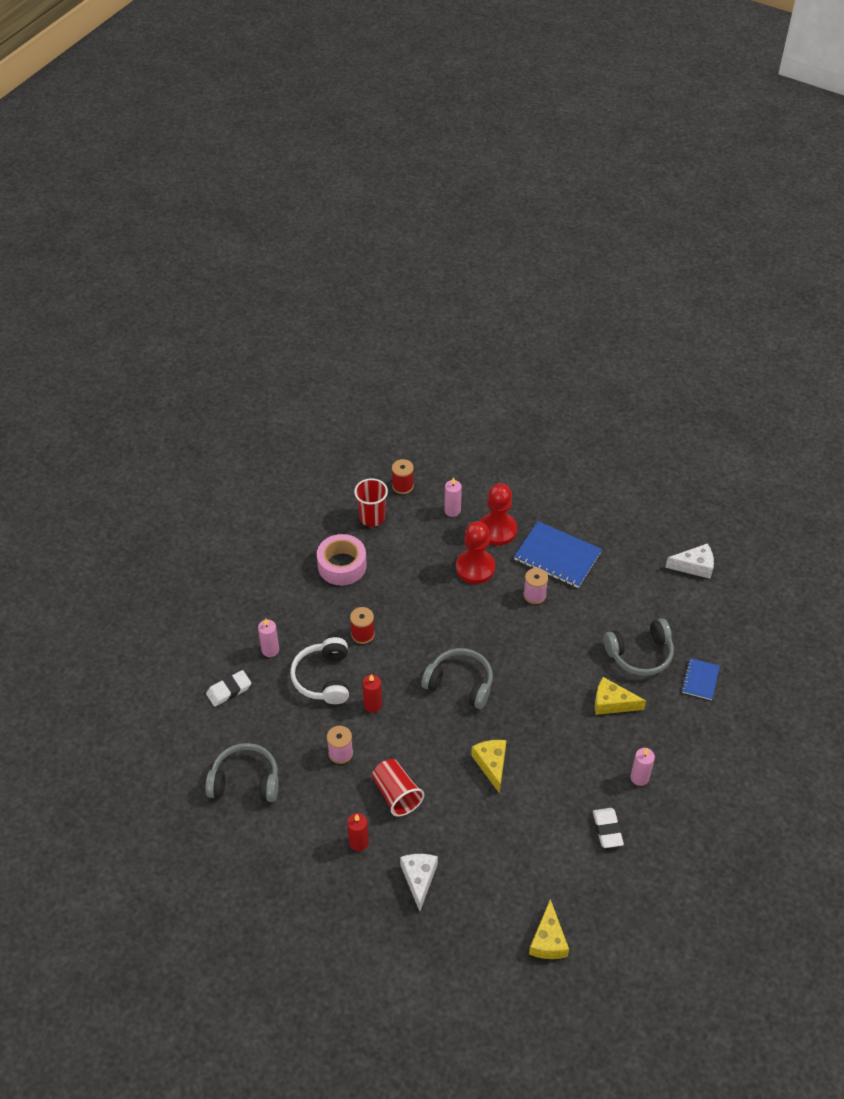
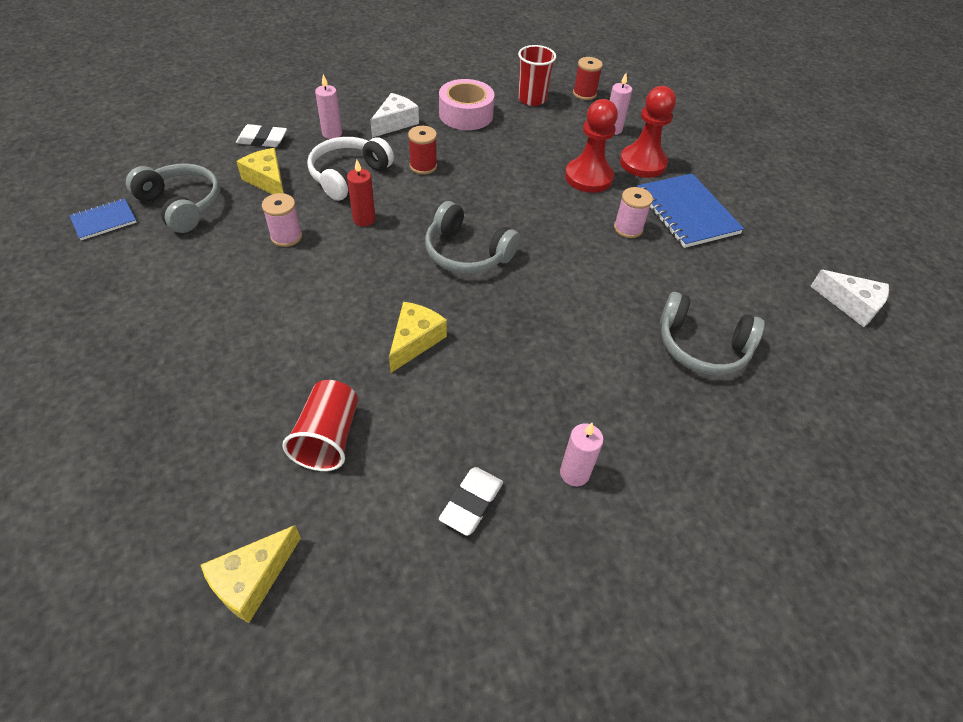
camera: 35 degrees right, 0 degrees up
red candle [347,813,369,851] -> none
red cup [372,759,424,817] -> red cup moved to [282,380,358,471]
white cheese [400,854,438,911] -> white cheese moved to [370,93,419,138]
grey headphones [421,648,493,709] -> grey headphones turned 150 degrees clockwise [425,201,520,274]
yellow cheese [595,677,646,715] -> yellow cheese moved to [236,148,284,194]
blue notebook [682,658,720,700] -> blue notebook moved to [69,198,137,240]

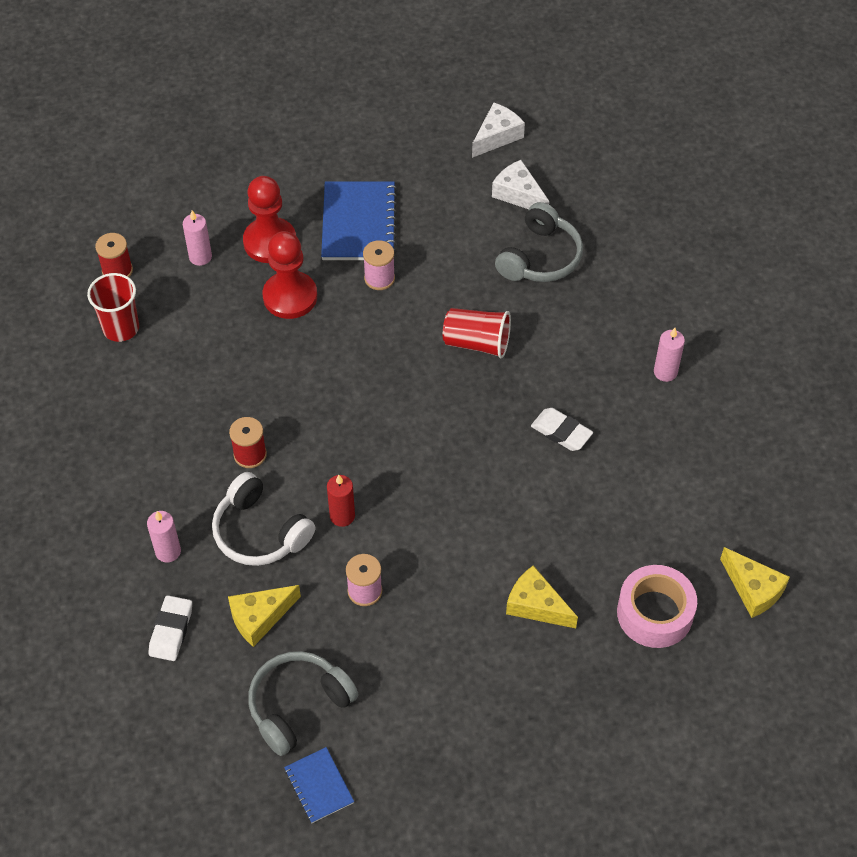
camera: 80 degrees left, 5 degrees up
red cup [282,380,358,471] -> red cup moved to [443,308,511,358]
white cheese [370,93,419,138] -> white cheese moved to [492,160,549,209]
yellow cheese [389,302,447,373] -> yellow cheese moved to [506,565,578,629]
grey headphones [425,201,520,274] -> none
pink tape [439,79,495,130] -> pink tape moved to [617,565,697,648]
white eraser [439,467,503,536] -> white eraser moved to [531,408,593,451]
blue notebook [637,173,744,248] -> blue notebook turned 75 degrees counterclockwise [321,181,397,260]

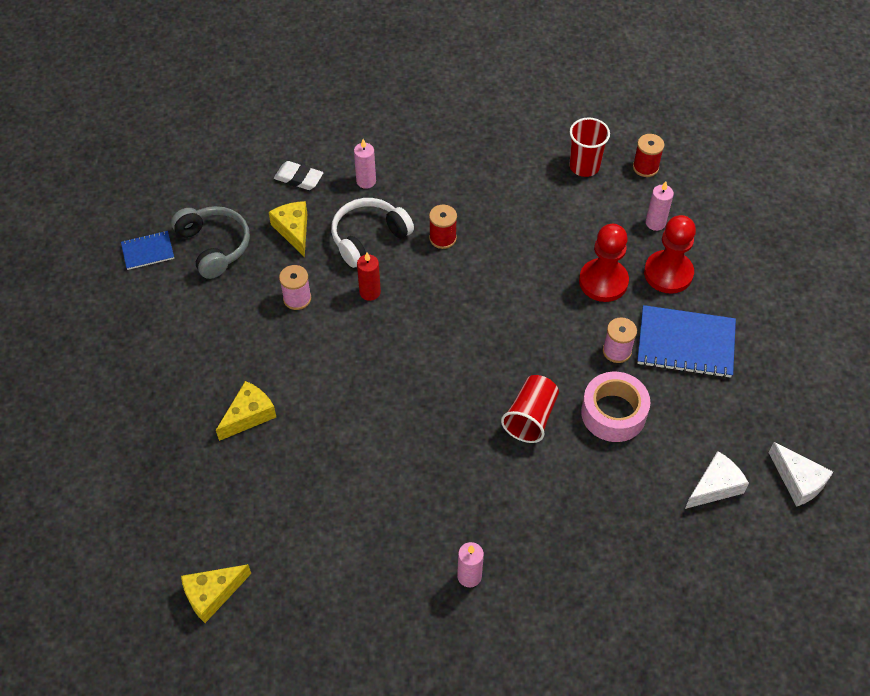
camera: 100 degrees right, 0 degrees up
grey headphones [495,202,583,282] -> none
white eraser [531,408,593,451] -> none
pink tape [617,565,697,648] -> pink tape moved to [581,372,650,442]

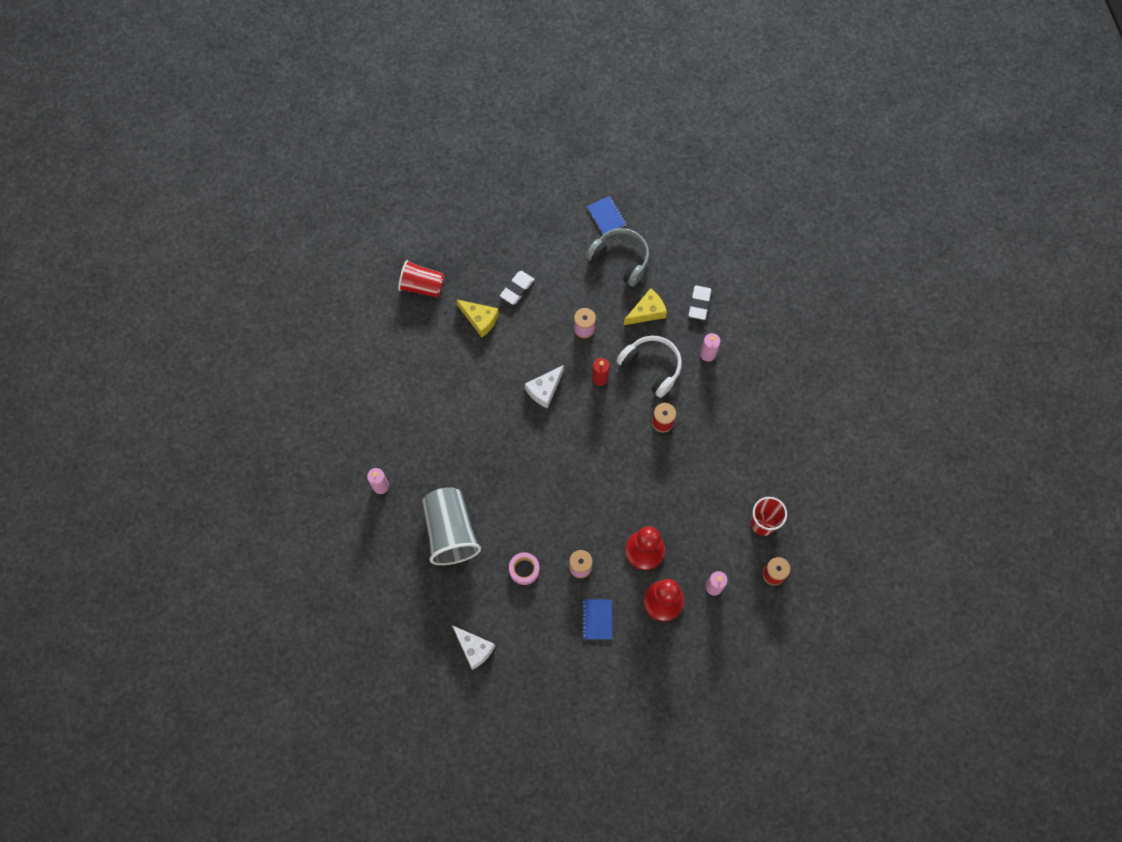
camera: 80 degrees right, 15 degrees up
grey headphones [171,206,250,279] -> grey headphones turned 105 degrees counterclockwise [586,228,649,287]
yellow cheese [181,564,251,623] -> none
red cup [501,375,559,443] -> red cup moved to [398,260,445,298]
pink tape [581,372,650,442] -> pink tape [509,552,540,585], size x0.62
blue notebook [637,305,736,378] -> blue notebook [582,599,612,639], size x0.54
white cheese [769,442,833,507] -> white cheese moved to [525,365,564,409]
none -> grey cup [422,487,481,565]
none -> white eraser [500,271,535,305]

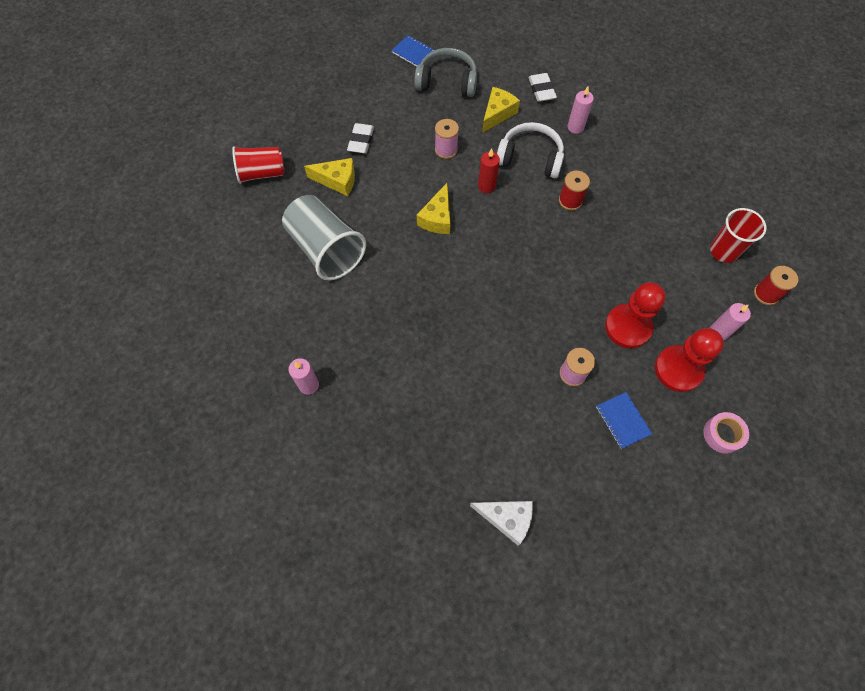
camera: 25 degrees left, 5 degrees down
grey cup [422,487,481,565] -> grey cup moved to [282,195,366,280]
pink tape [509,552,540,585] -> pink tape moved to [703,412,749,454]
white cheese [525,365,564,409] -> yellow cheese [417,183,450,234]

